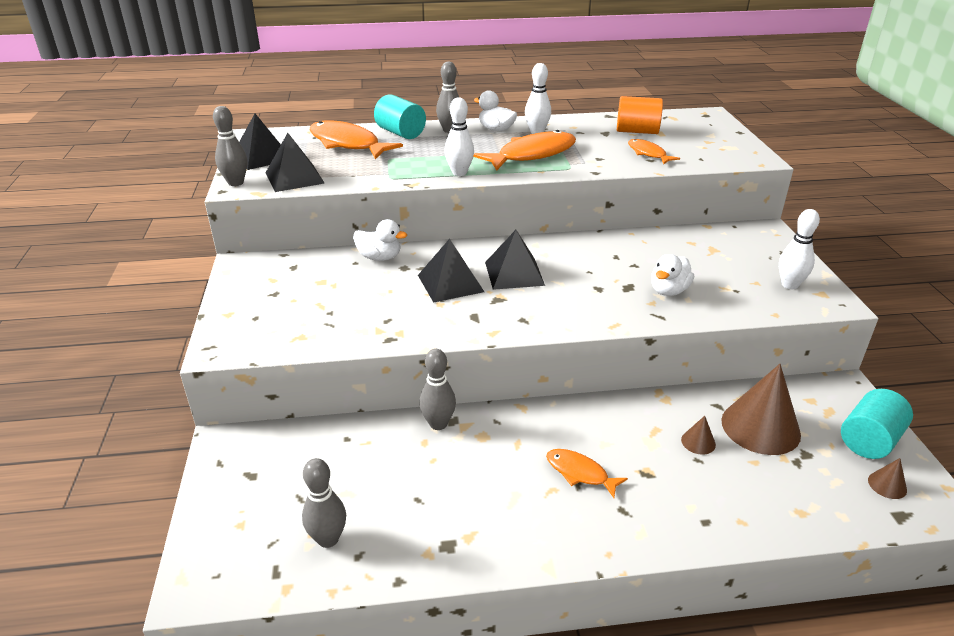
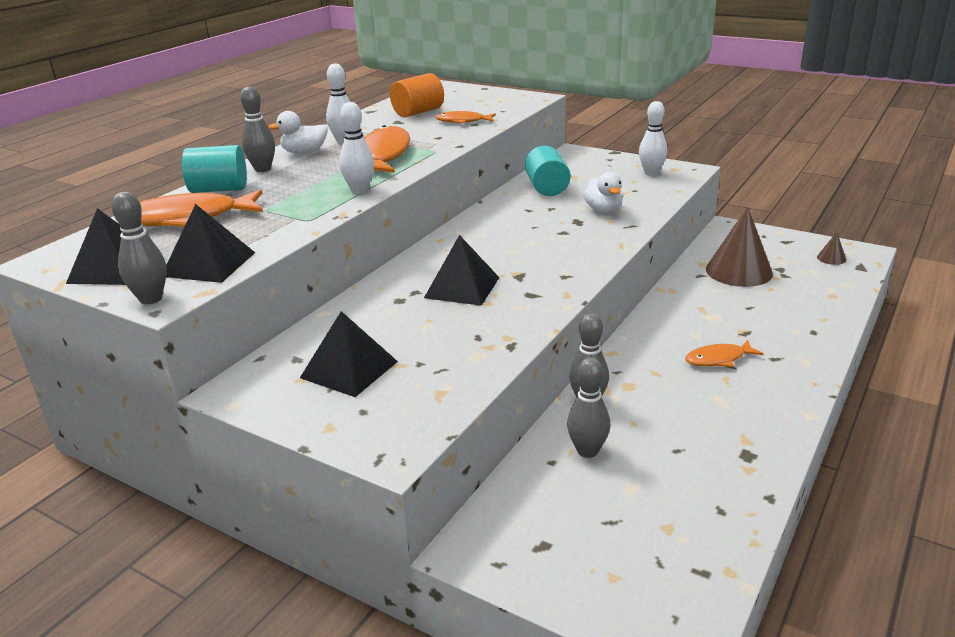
camera: 50 degrees left, 5 degrees down
grey bowling pin [302,458,346,548] -> grey bowling pin moved to [567,357,610,458]
white duck [353,219,407,261] -> none
black pyramid [485,230,545,290] -> black pyramid moved to [300,311,398,397]
brown cone [681,416,716,455] -> none
turquoise cylinder [841,389,913,459] -> turquoise cylinder moved to [525,146,571,196]

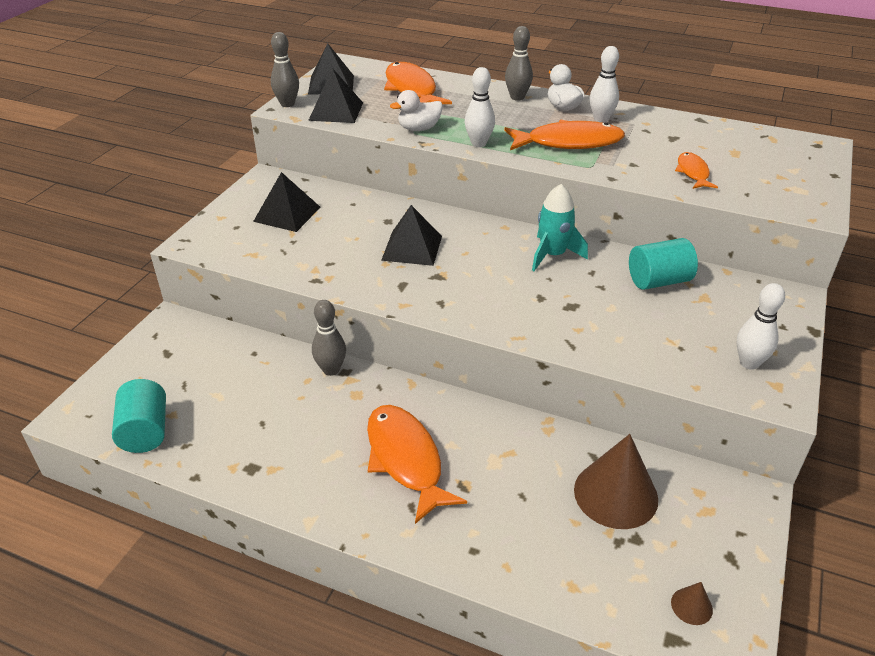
camera: 80 degrees right, 10 degrees up
turquoise cylinder [182,145,247,193] -> turquoise cylinder moved to [112,379,166,453]
orange cylinder [390,73,444,117] -> none
grey bowling pin [567,357,610,458] -> none
white duck [583,172,623,213] -> white duck moved to [390,90,443,131]
orange fish [685,340,764,367] -> orange fish [367,405,467,524], size x1.84
none -> turquoise rocket [532,184,588,271]

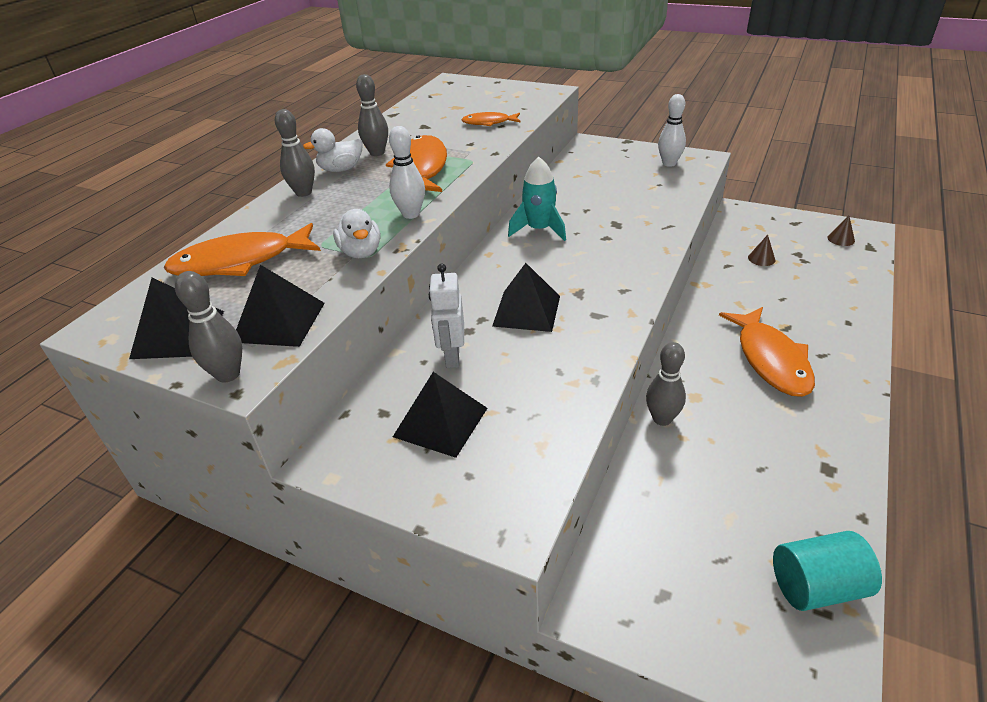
camera: 85 degrees left, 0 degrees up
orange fish [367,405,467,524] -> orange fish turned 75 degrees counterclockwise [719,307,815,397]
brown cone [574,434,658,529] -> brown cone [748,235,775,266], size x0.43
white bowling pin [590,46,619,123] -> grey bowling pin [356,74,388,156]
turquoise cylinder [629,238,698,290] -> none
none -> white robot [429,264,464,368]

